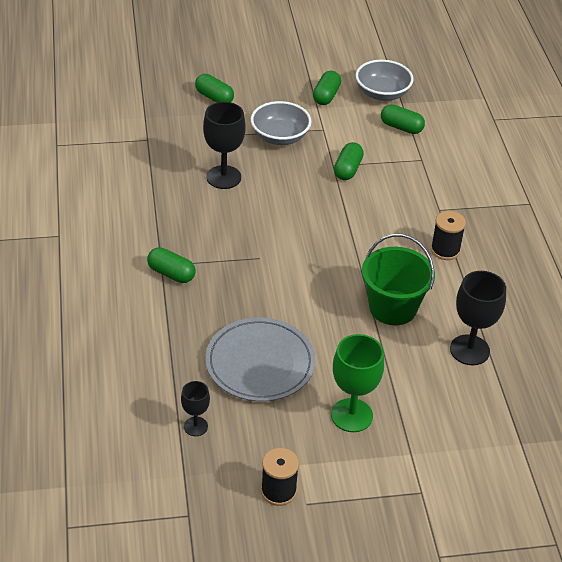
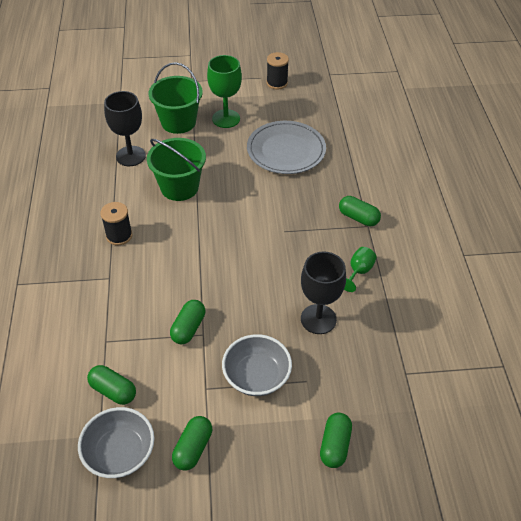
camera: 175 degrees left, 5 degrees up
black goblet [181,381,210,436] -> none
green capsule [195,74,234,103] -> green capsule turned 60 degrees clockwise [320,413,352,468]
none -> green bucket [149,62,203,134]
none -> green goblet [344,247,377,292]

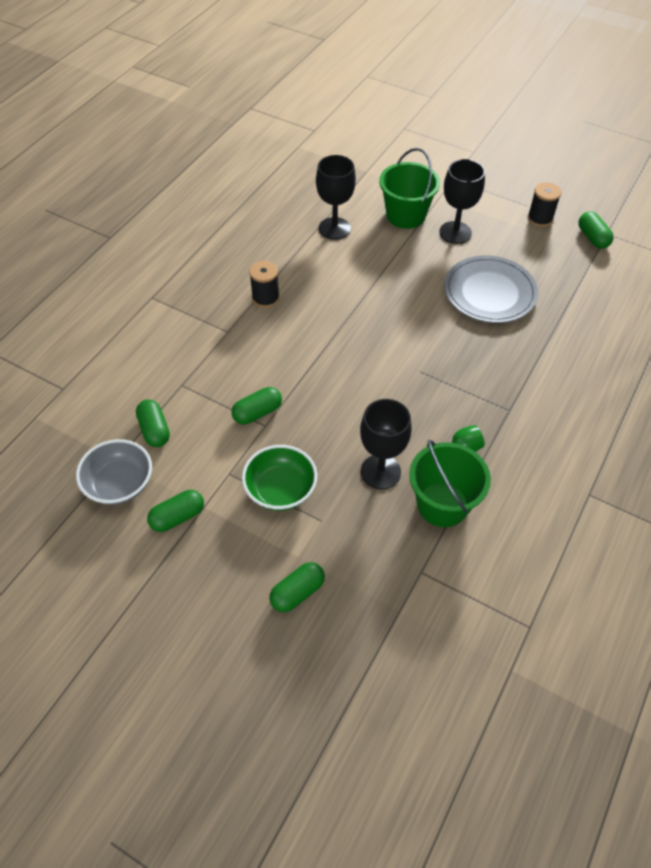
camera: 35 degrees right, 5 degrees up
green bucket [147,138,206,201] -> green bucket moved to [409,439,491,527]
green goblet [207,55,242,128] -> black goblet [439,159,485,244]
grey bowl [222,334,292,396] -> green bowl [242,445,317,511]
green capsule [339,196,381,226] -> green capsule moved to [578,211,614,249]

